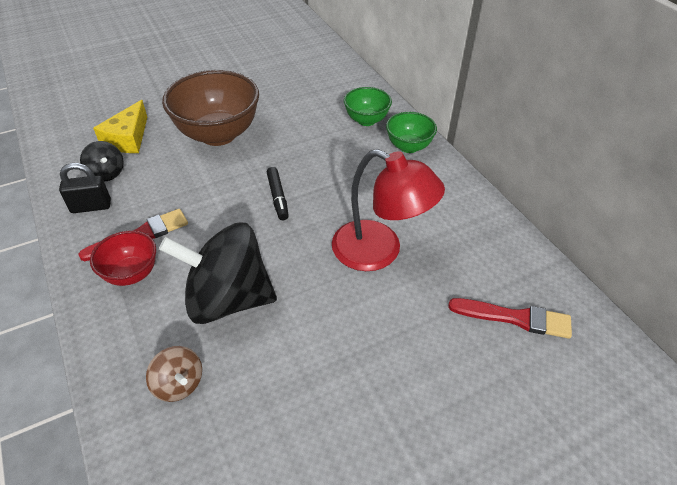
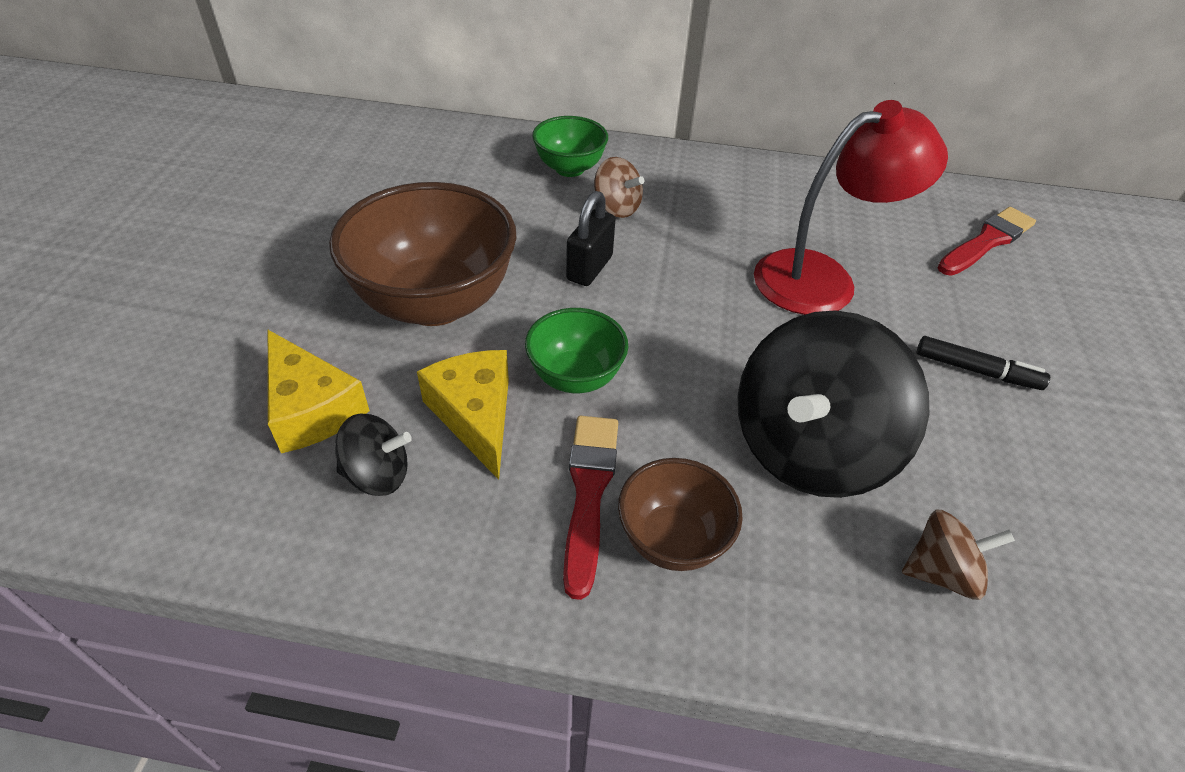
camera: 55 degrees left, 0 degrees up
black padlock [59,163,111,213] -> black padlock moved to [566,191,615,286]
red bowl [90,231,156,286] -> brown bowl [618,458,743,571]
black marker [267,167,289,220] -> black marker moved to [917,336,1050,390]
green bowl [386,112,437,153] -> green bowl moved to [525,308,628,393]
none -> yellow cheese [417,350,509,480]
none -> brown spinning top [594,157,644,218]

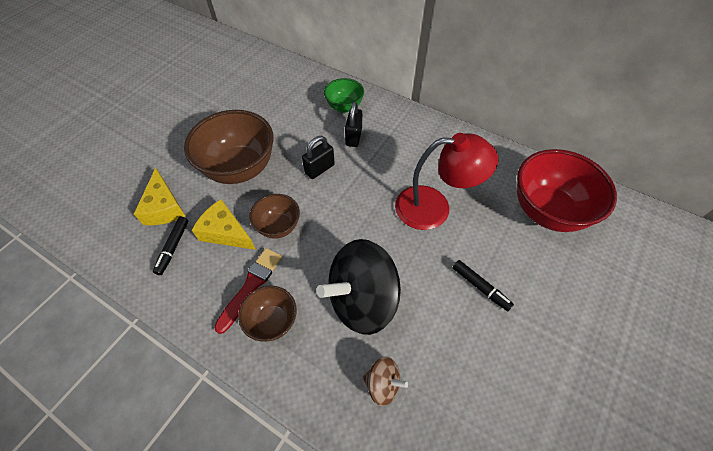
camera: 25 degrees right, 10 degrees up
black spinning top [335,414,412,496] -> black marker [153,217,188,275]
yellow cheese [417,350,509,480] -> yellow cheese turned 60 degrees counterclockwise [192,199,256,250]
green bowl [525,308,628,393] -> brown bowl [249,194,300,239]
brown spinning top [594,157,644,218] -> black padlock [345,102,362,147]
red brush [937,207,1036,276] -> red bowl [517,149,617,232]

